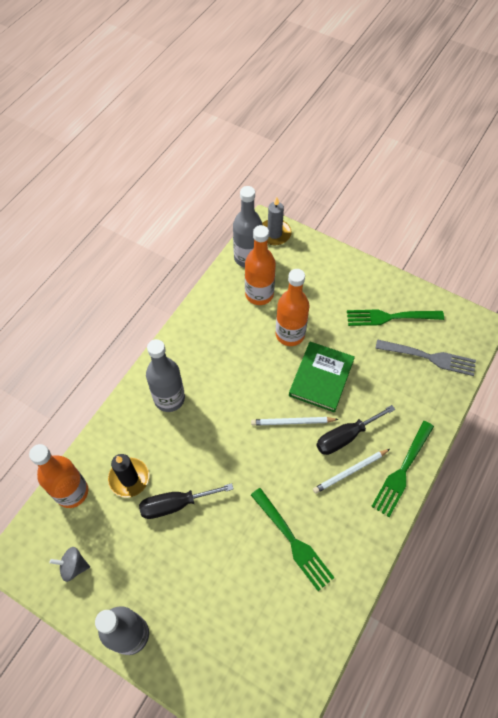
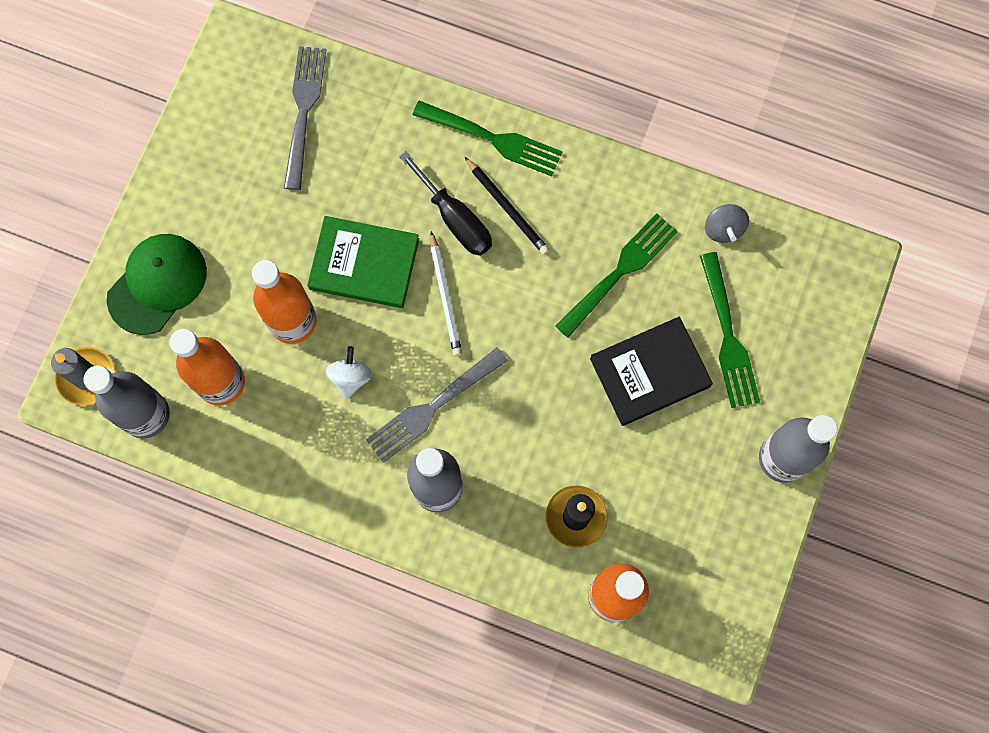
camera: 100 degrees left, 15 degrees up
grey spinning top [50,547,90,582] -> grey spinning top moved to [705,204,749,243]
black screwdriver [139,483,233,519] -> none
white pencil [313,449,390,494] -> black pencil [465,157,549,255]
green fork [347,309,444,326] -> green fork moved to [700,252,760,408]
none -> green cap [107,234,207,335]
none -> white spinning top [326,346,372,400]
none -> grey fork [366,348,508,463]
none -> black book [590,317,713,426]

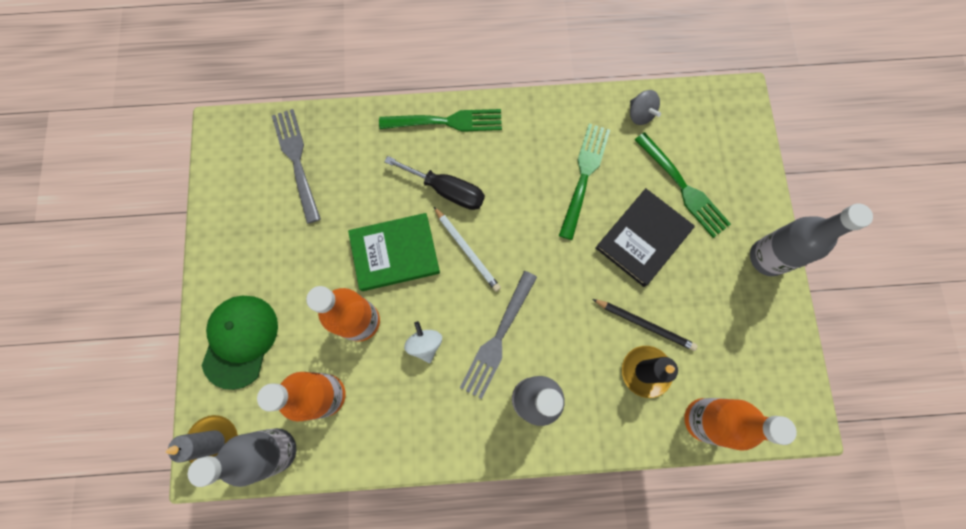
camera: 25 degrees left, 0 degrees up
black pencil [465,157,549,255] -> black pencil moved to [592,299,698,351]

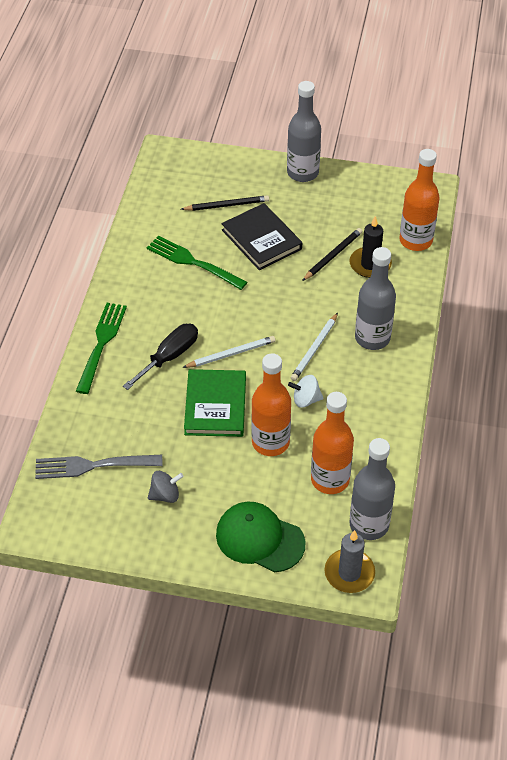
camera: 75 degrees left, 25 degrees down
grey fork [460,271,537,399] -> white pencil [291,313,338,381]
grey spinning top [630,90,661,125] -> grey spinning top moved to [148,471,184,503]
green fork [635,132,731,238] -> black pencil [181,195,269,211]

